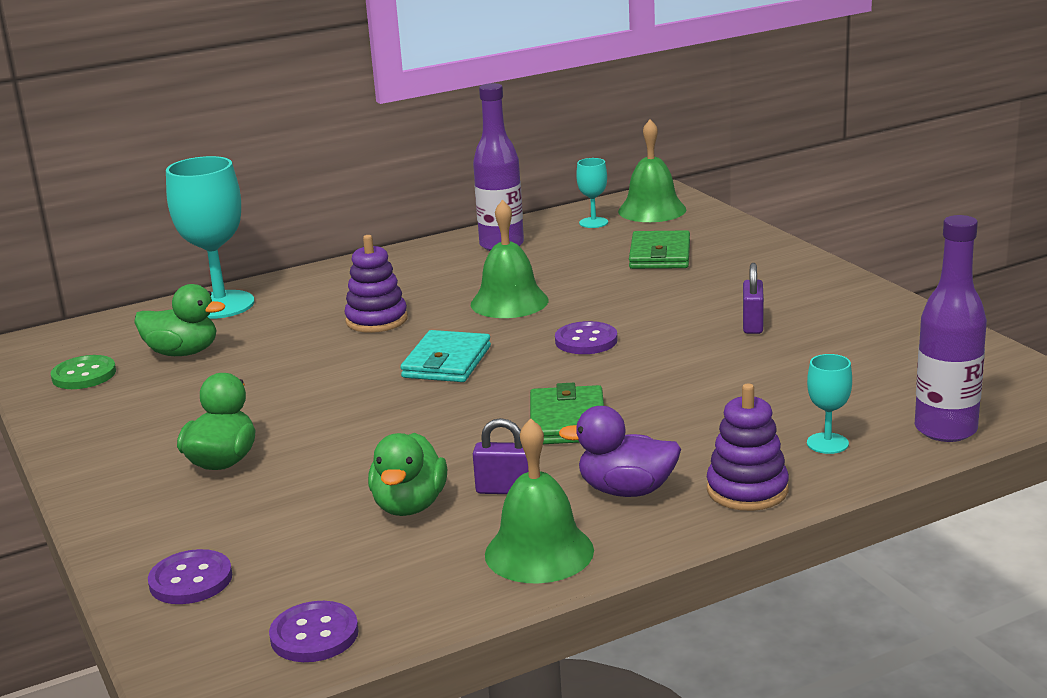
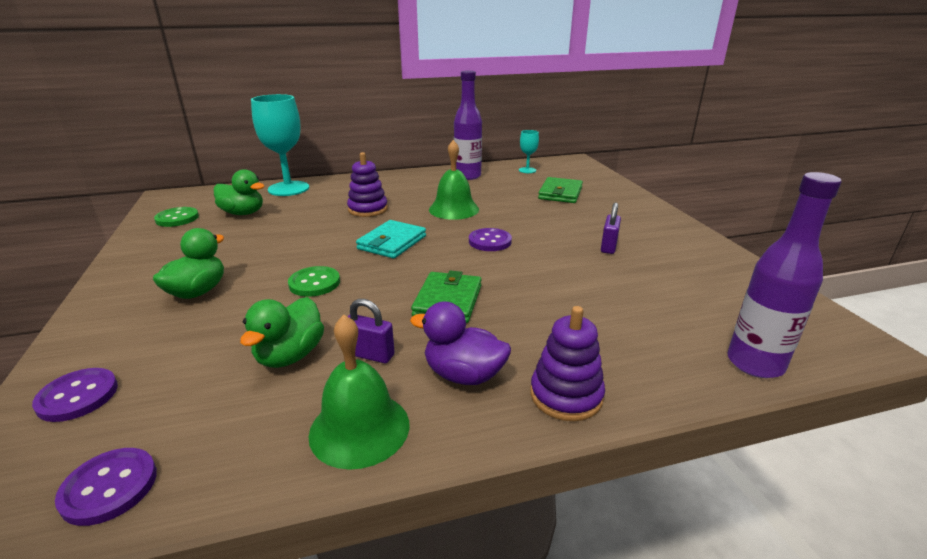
camera: 10 degrees right, 5 degrees up
green bell [618,119,686,222] -> none
turquoise goblet [807,354,852,454] -> none
none -> green button [288,266,340,297]

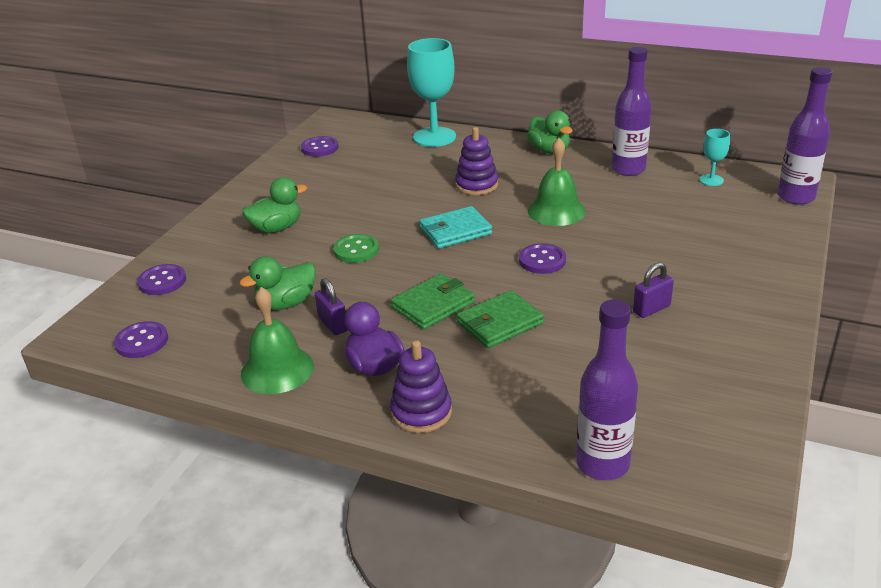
camera: 40 degrees right, 5 degrees up
green button [154,207,199,227] -> purple button [301,136,339,157]
green duck [214,169,264,215] -> green duck moved to [527,110,572,154]
green wallet [538,177,583,203] -> green wallet moved to [457,290,544,348]
none -> purple bottle [777,67,832,205]

